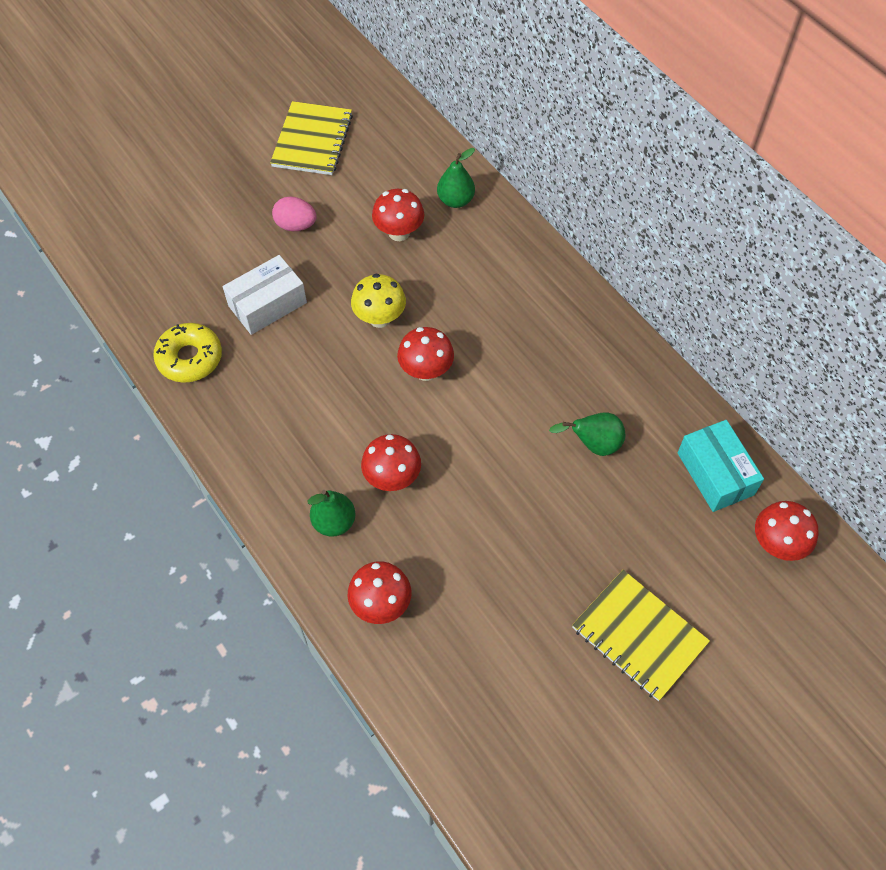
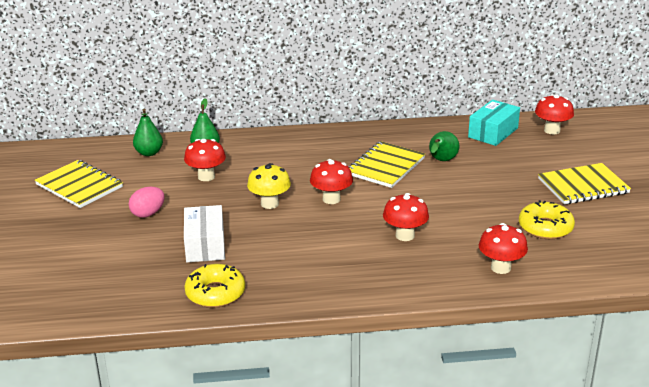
camera: 60 degrees left, 30 degrees down
green pear [308,490,356,537] -> green pear moved to [133,109,163,156]
turquoise box [678,420,764,512] -> turquoise box turned 60 degrees counterclockwise [468,100,520,146]
none -> yellow notebook [348,141,425,188]
none -> yellow donut [519,200,575,239]

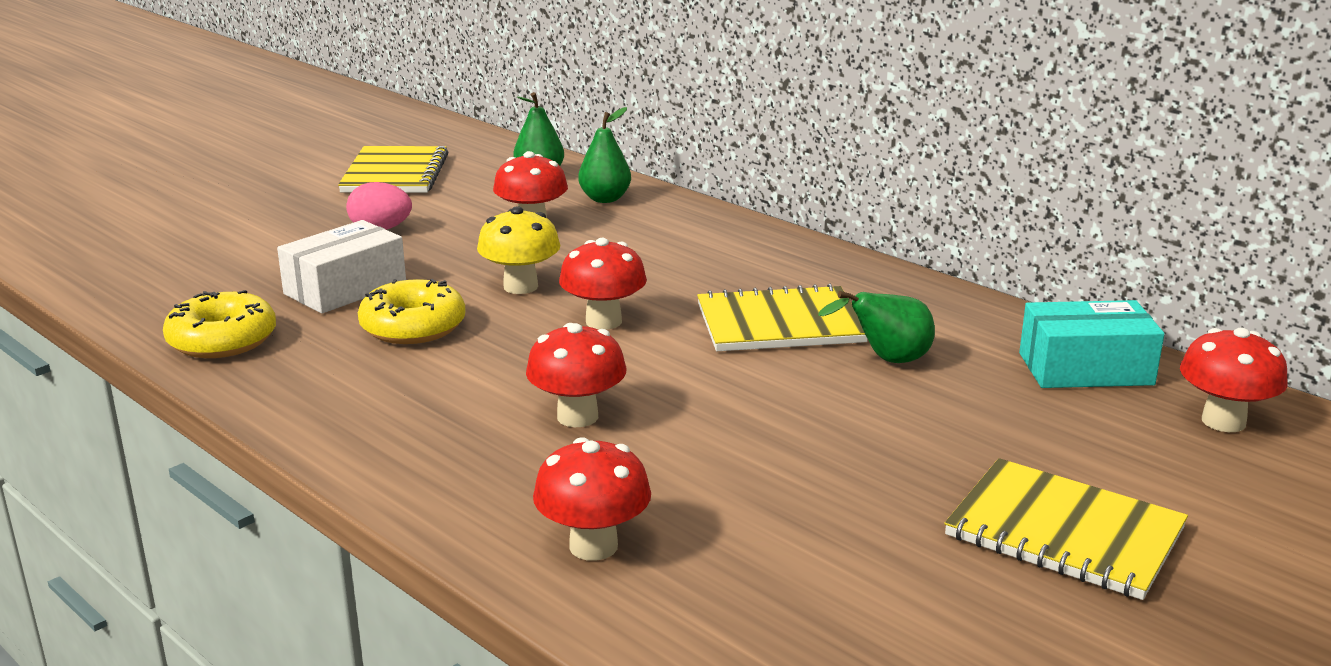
camera: 50 degrees right, 5 degrees down
yellow donut [519,200,575,239] -> yellow donut moved to [358,279,466,344]

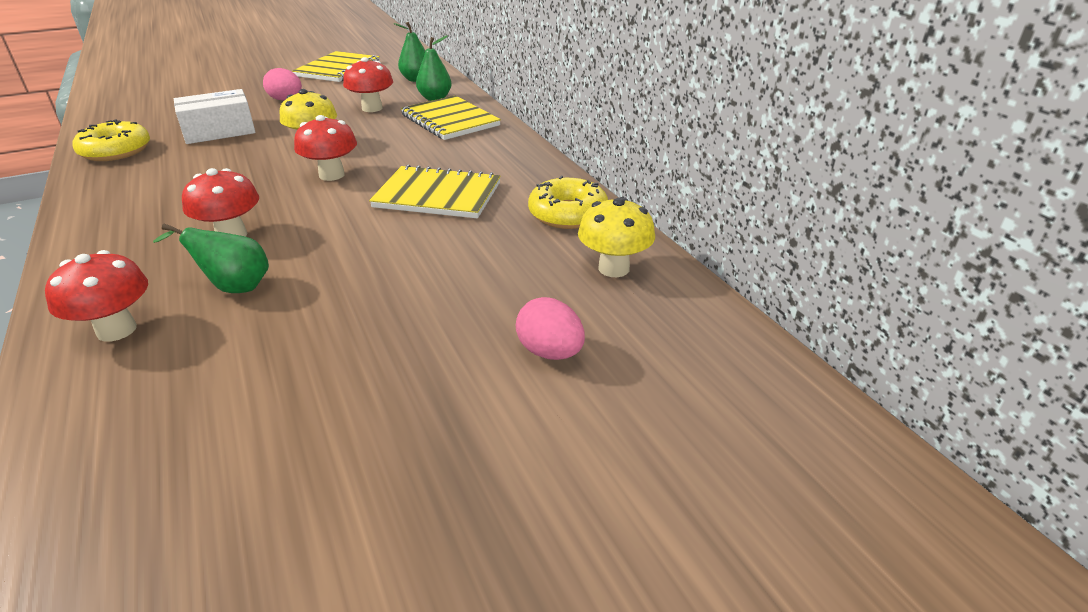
camera: 20 degrees right, 10 degrees up
yellow donut [358,279,466,344] -> yellow donut moved to [528,176,608,229]
green pear [818,291,935,363] -> green pear moved to [153,224,269,293]
yellow notebook [944,458,1188,600] -> yellow notebook moved to [401,95,501,140]
turquoise box [1019,300,1164,388] -> yellow mushroom [578,197,655,277]
red mushroom [1180,328,1288,432] -> none
none -> pink egg [516,297,585,360]

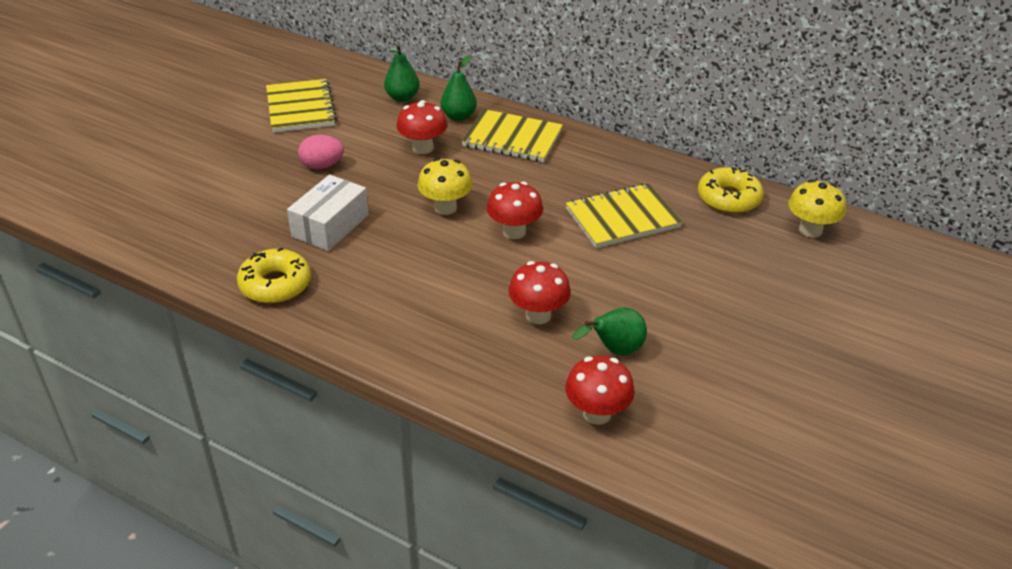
camera: 35 degrees left, 5 degrees up
pink egg [516,297,585,360] -> none

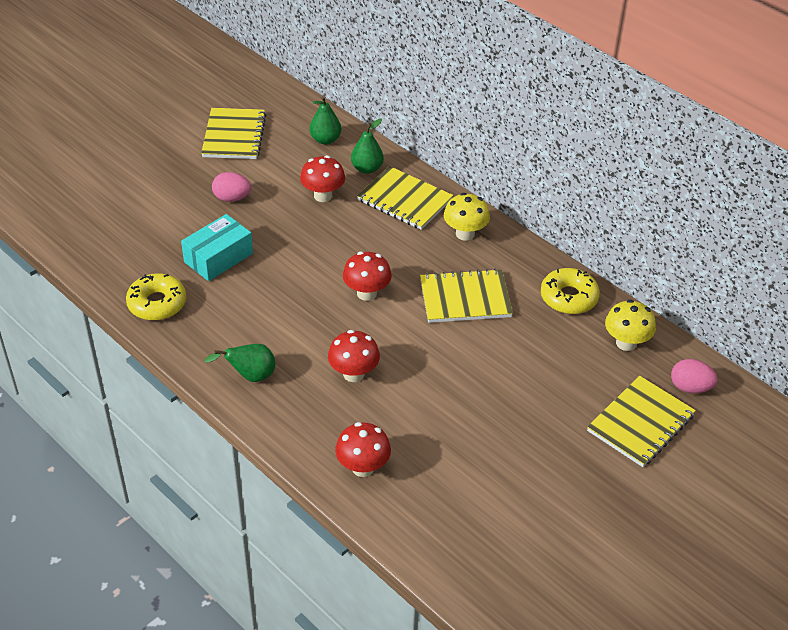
camera: 15 degrees right, 5 degrees up
white box [287,174,369,251] -> turquoise box [181,214,253,281]
yellow mushroom [418,158,473,215] -> yellow mushroom moved to [444,193,490,241]
green pear [572,308,647,355] -> green pear moved to [204,344,275,382]
none -> yellow notebook [587,376,696,467]
none -> pink egg [671,359,718,393]

